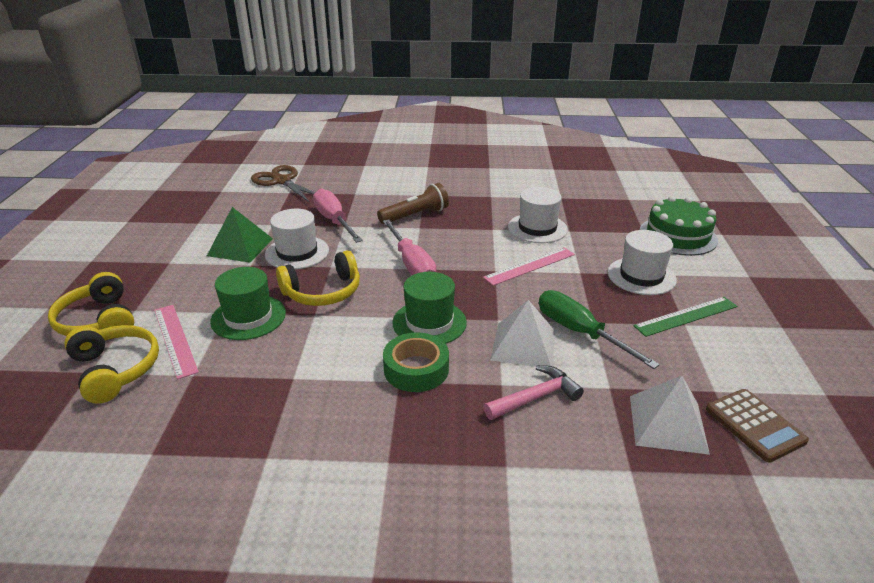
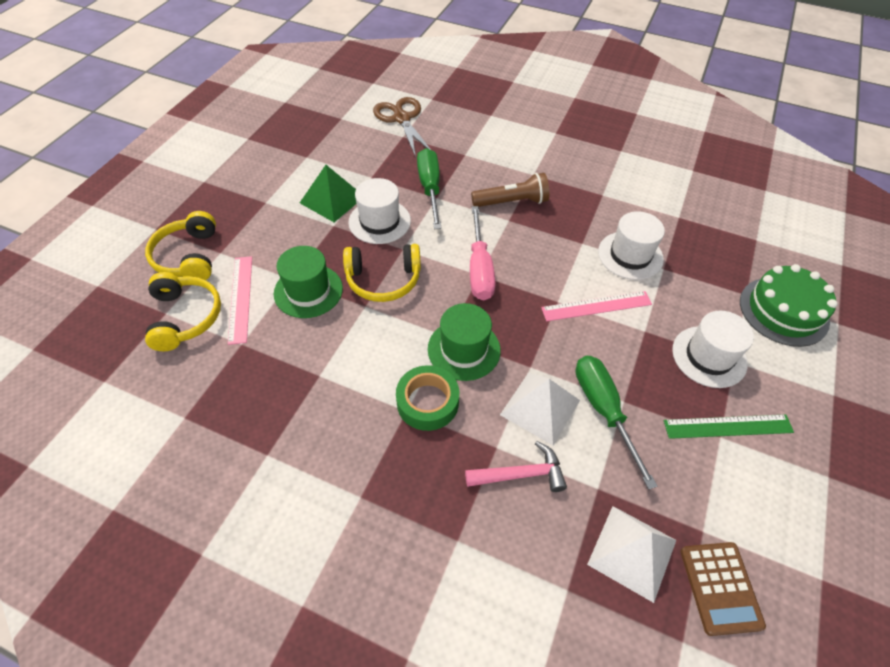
camera: 20 degrees right, 20 degrees up
pink screwdriver [313,189,363,243] -> green screwdriver [417,148,442,229]

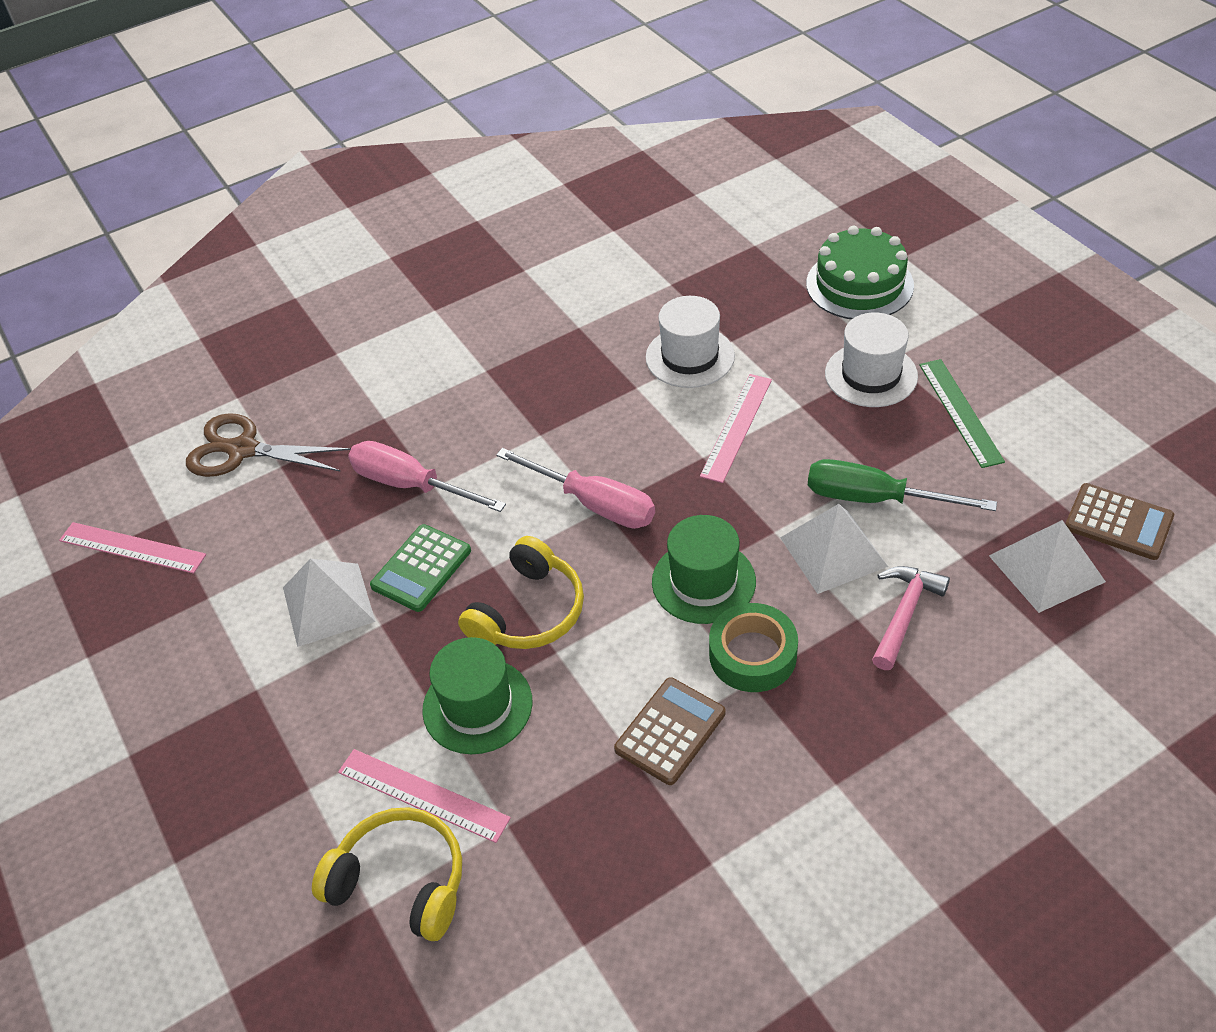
camera: 50 degrees left, 5 degrees down
yellow headphones [145,211,216,280] -> none
green pyramid [300,165,357,222] -> white pyramid [283,558,376,647]
white hat [348,178,411,244] -> green calculator [370,524,471,612]
green screwdriver [417,148,442,229] -> pink screwdriver [348,441,506,512]
brown flashlight [471,173,549,207] -> none
green ruler [664,414,794,439] -> green ruler turned 45 degrees counterclockwise [919,359,1005,468]
none -> pink ruler [59,522,206,574]
none -> brown calculator [614,677,726,785]

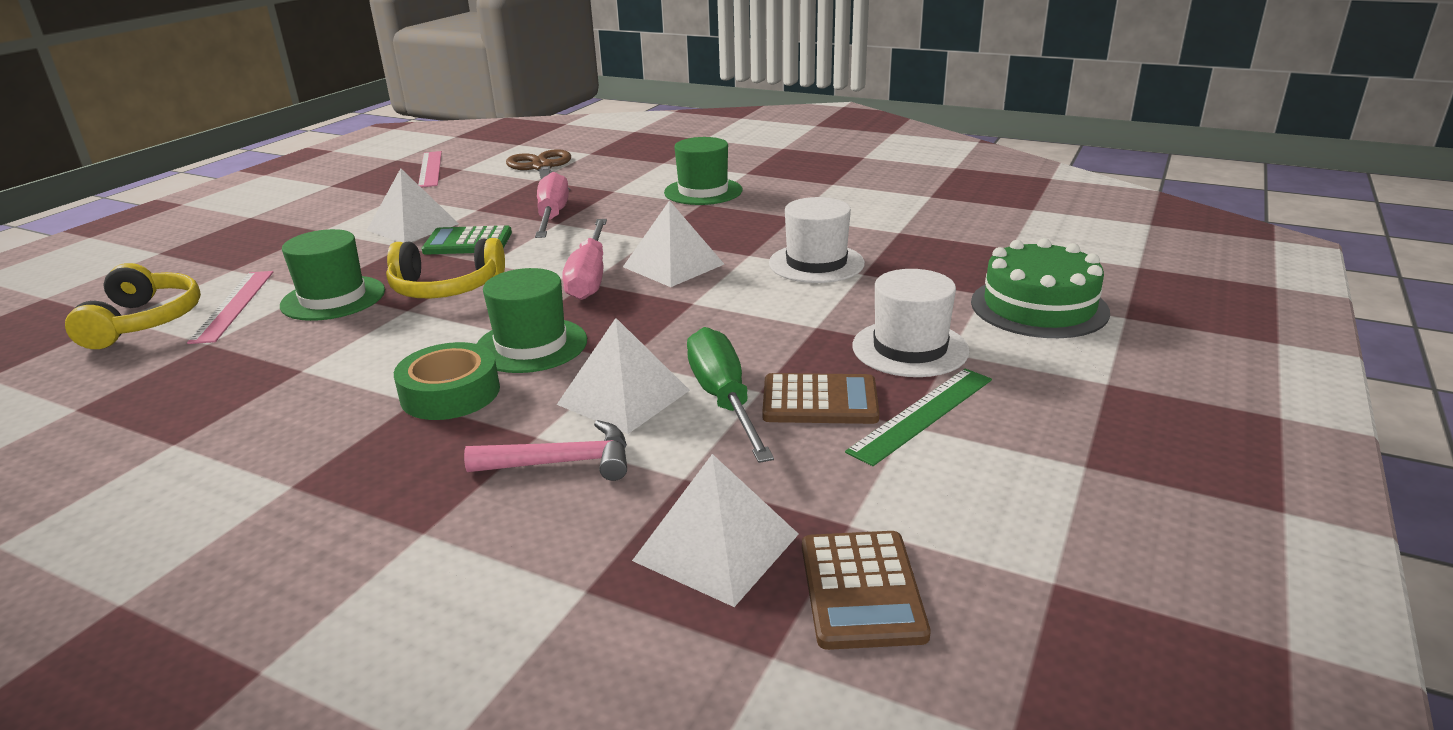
camera: 55 degrees right, 20 degrees down
brown calculator [614,677,726,785] -> brown calculator moved to [762,373,879,424]
pink ruler [700,374,772,483] -> none
none -> white pyramid [623,200,724,287]
none -> green hat [664,137,742,205]

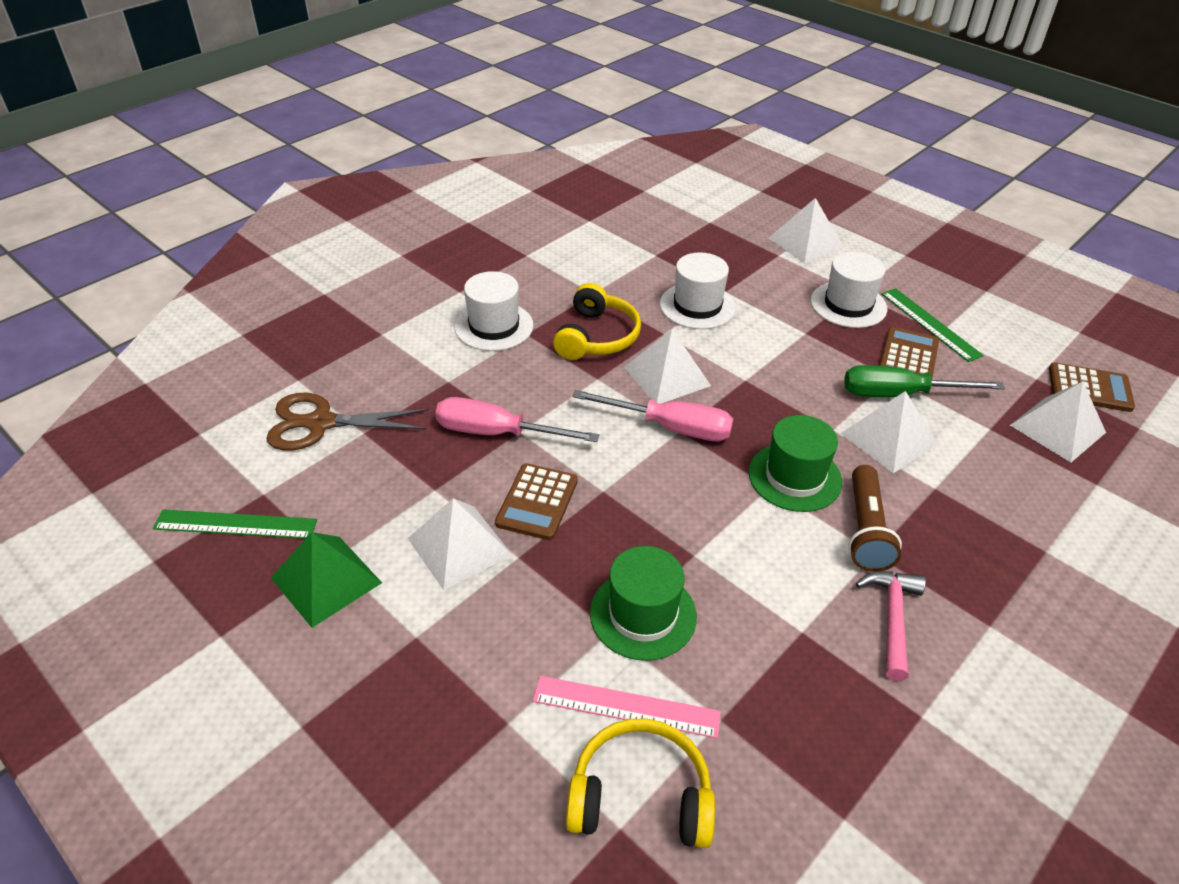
camera: 75 degrees left, 15 degrees up
yellow headphones [386,238,505,298] -> yellow headphones moved to [553,283,641,360]
green tape [394,342,500,420] -> brown flashlight [848,465,902,572]
pink ruler [418,151,442,188] -> green ruler [153,509,317,539]
green calculator [422,225,512,255] -> brown calculator [495,463,578,540]
pink hammer [464,420,627,481] -> pink hammer moved to [856,571,926,681]
green hat [664,137,742,205] -> white hat [455,271,533,351]
green cake [971,238,1110,338] -> white pyramid [768,198,844,264]
none -> green pyramid [271,532,382,628]

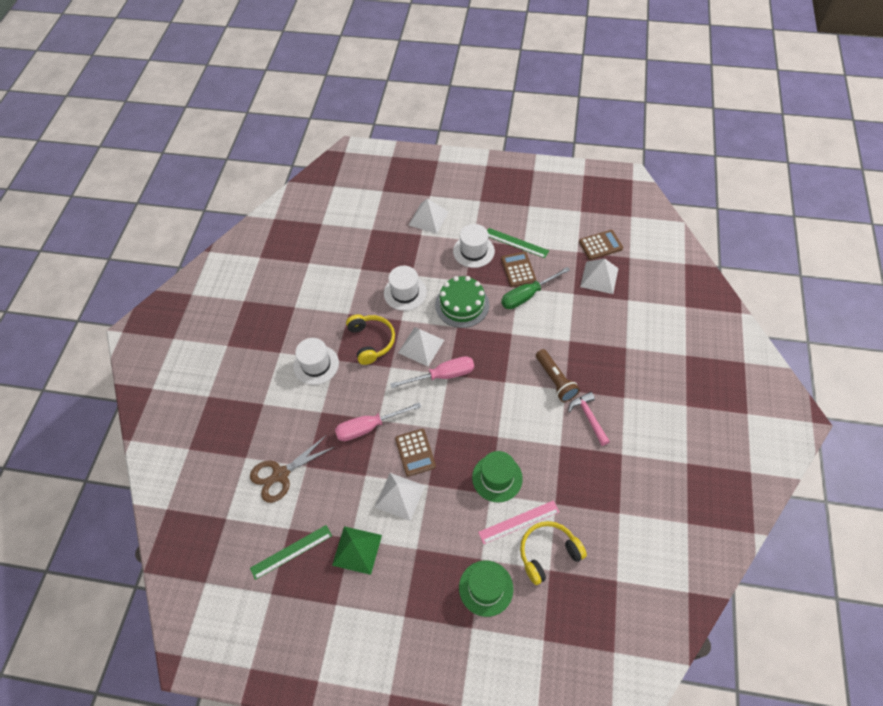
camera: 30 degrees left, 15 degrees up
green hat [748,415,842,512] -> green hat moved to [459,561,514,617]
white pyramid [840,391,938,473] -> none
none -> green cake [435,276,489,328]

